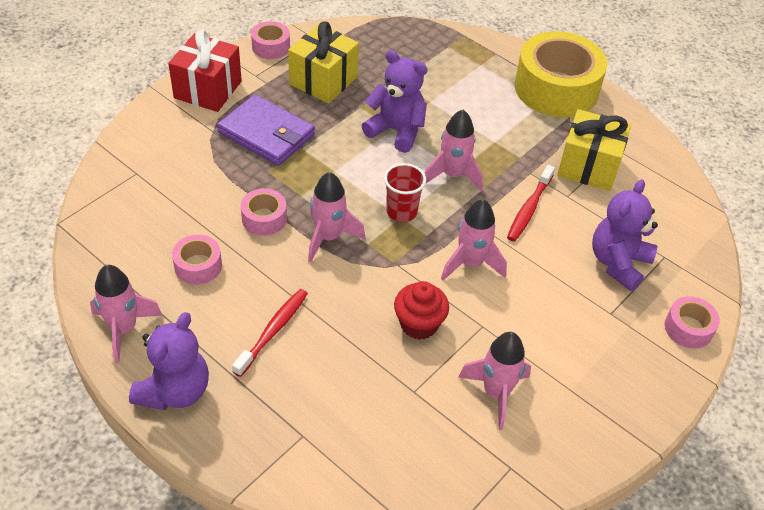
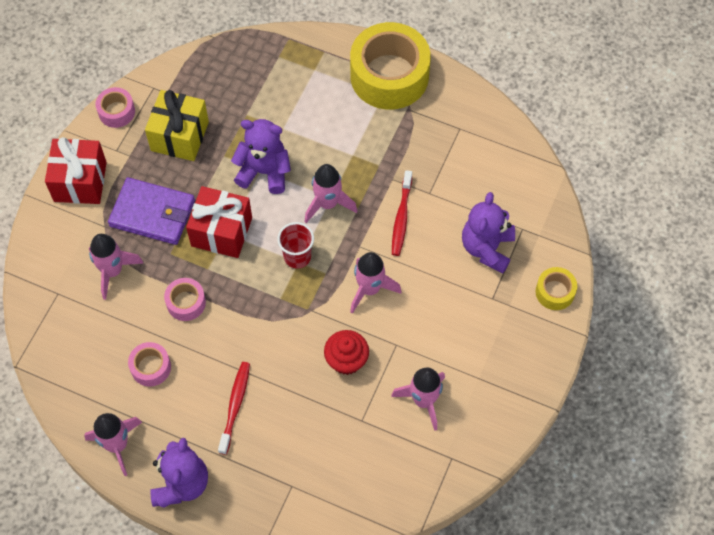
camera: 15 degrees left, 15 degrees up
pink rocket [308,172,365,263] -> pink rocket moved to [89,234,144,300]
yellow gift [557,109,631,191] -> none
pink tape [665,296,720,349] -> yellow tape [536,267,577,310]
none -> red gift [186,186,252,258]

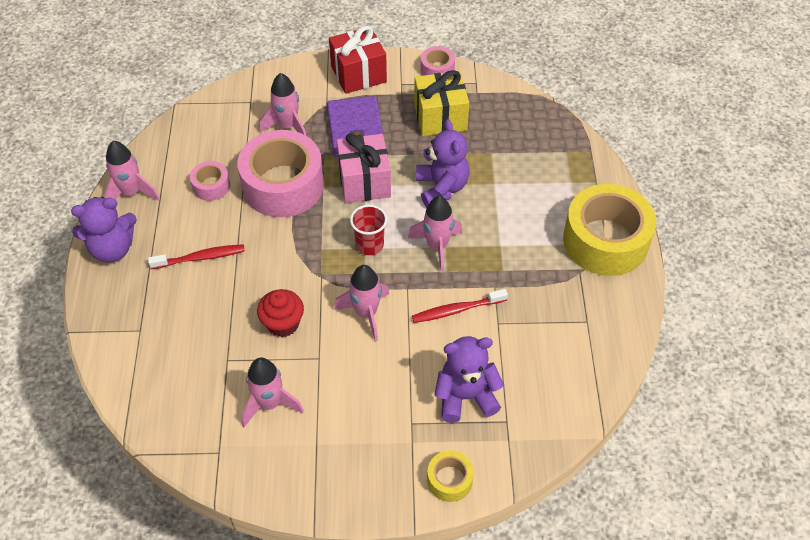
camera: 65 degrees right, 10 degrees down
pink tape [164,278,206,321] -> pink tape [238,130,324,217], size x2.18
red gift [186,186,252,258] -> pink gift [336,133,391,203]

